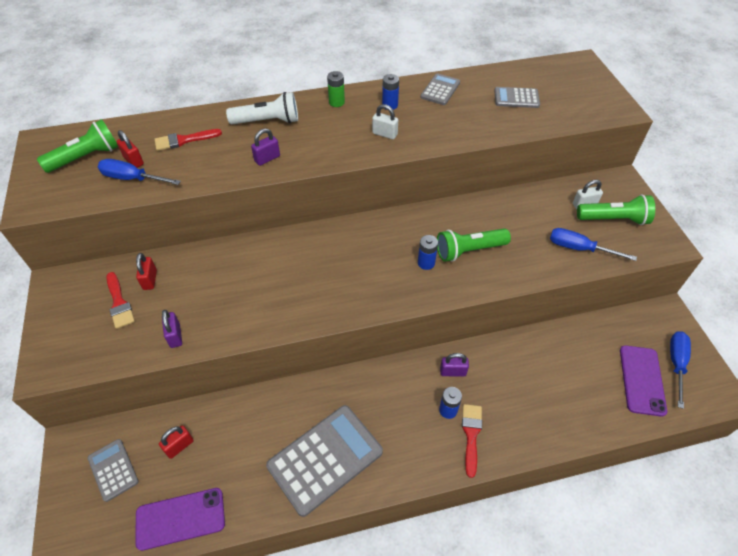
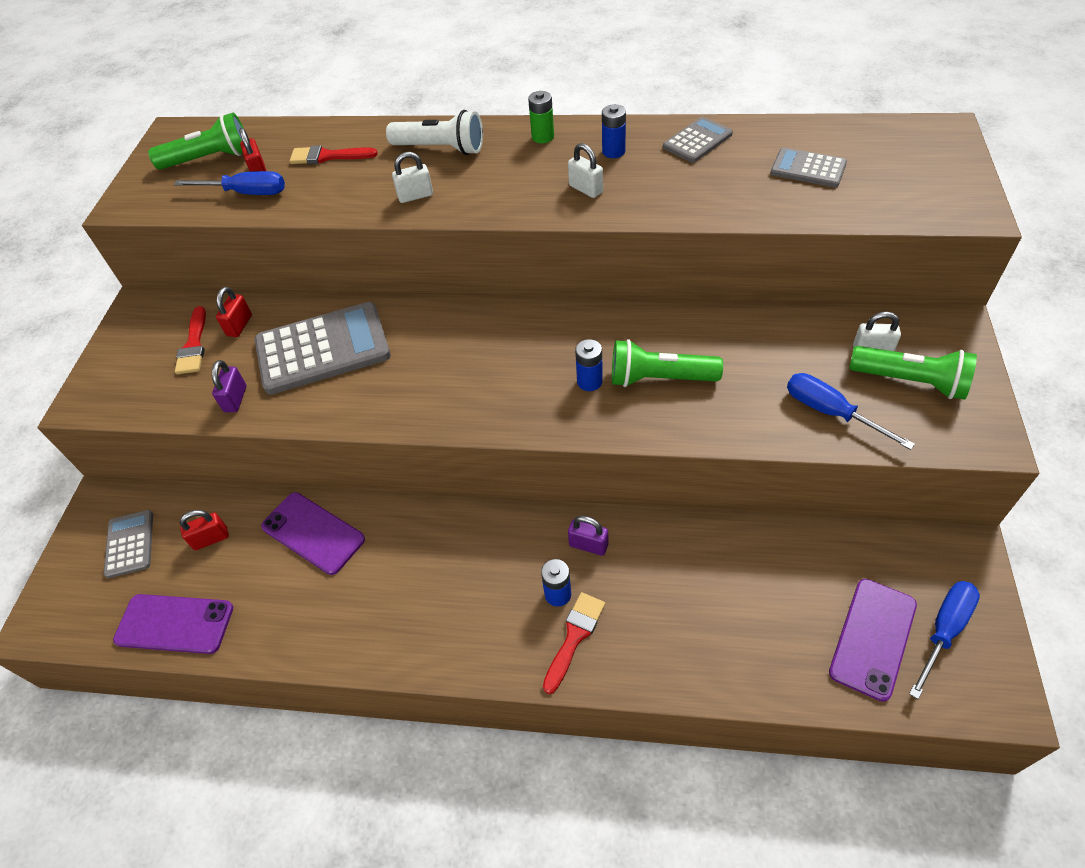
camera: 25 degrees right, 0 degrees up
blue screwdriver [98,159,181,185] -> blue screwdriver turned 150 degrees clockwise [174,171,285,195]
purple padlock [251,128,280,166] -> white padlock [392,152,433,203]
grey calculator [266,405,383,517] -> grey calculator moved to [255,302,391,395]
none -> purple phone [261,492,365,575]

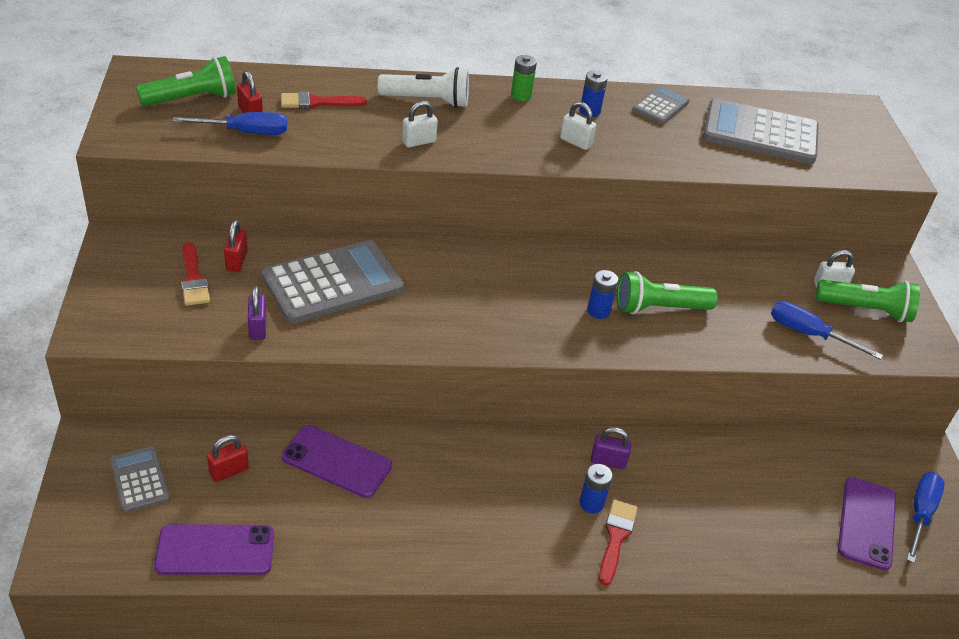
camera: 20 degrees left, 10 degrees down
grey calculator [770,147,847,188] -> grey calculator [703,98,819,164], size x1.91

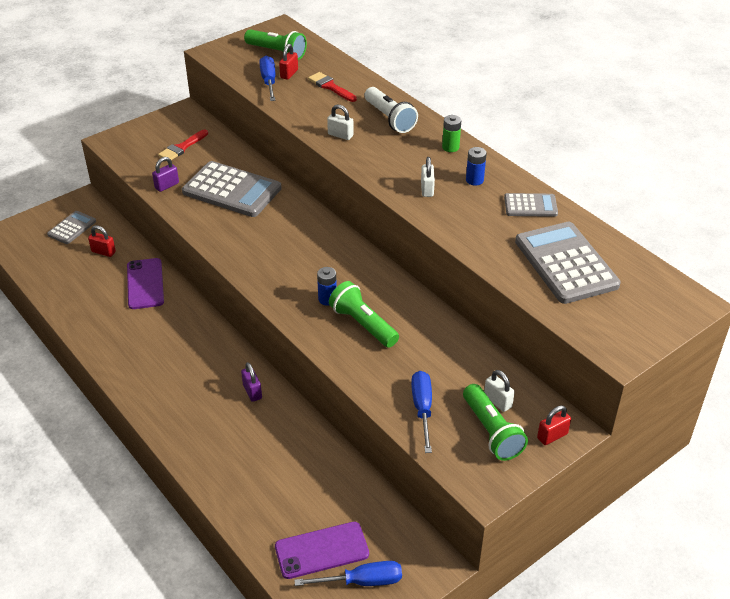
camera: 60 degrees right, 0 degrees up
purple phone [154,524,274,575] -> none
blue screwdriver [172,112,287,135] -> blue screwdriver turned 150 degrees counterclockwise [259,56,275,101]
red padlock [224,220,248,272] -> red padlock moved to [537,405,571,445]
blue battery [579,464,613,514] -> none
red brush [599,500,638,585] -> none

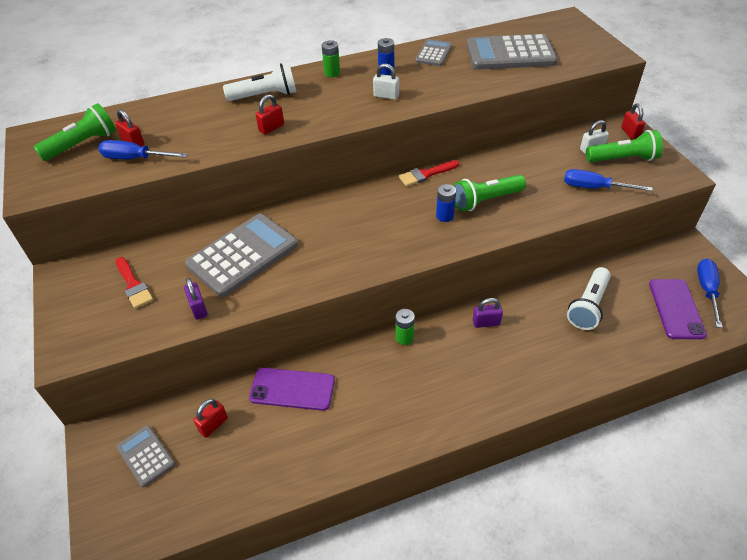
camera: 70 degrees left, 5 degrees up
red brush [308,72,357,102] -> red brush moved to [399,160,460,186]
white padlock [327,105,354,140] -> red padlock [256,95,284,135]
none -> green battery [395,309,415,345]
none -> white flashlight [567,267,611,330]

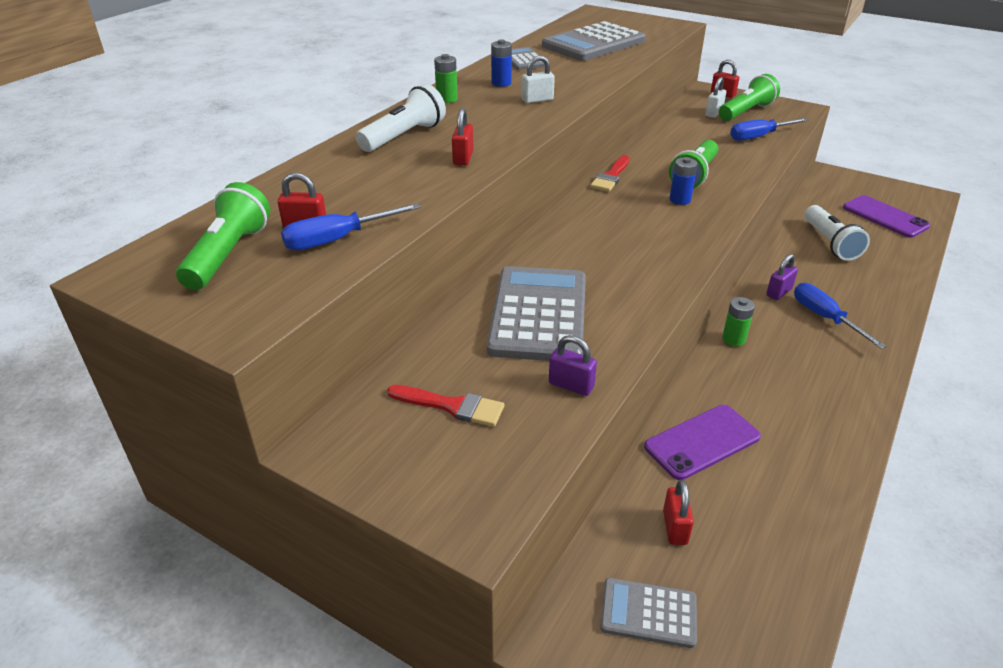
camera: 40 degrees left, 10 degrees down
blue screwdriver [697,259,723,328] -> blue screwdriver moved to [794,283,886,349]

